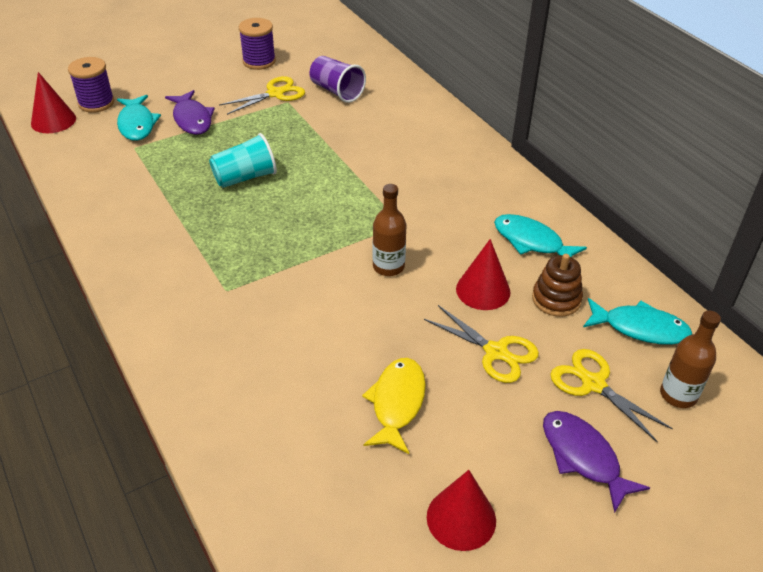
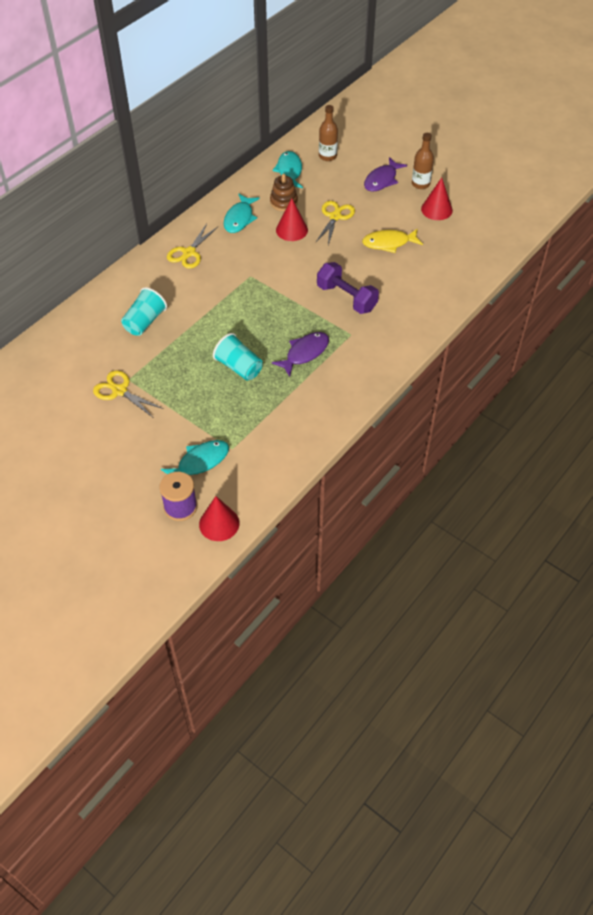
camera: 110 degrees left, 10 degrees up
purple fish [165,90,215,135] -> purple fish moved to [272,332,329,377]
purple spool [239,18,276,70] -> none
purple cup [309,56,366,103] -> none
brown bottle [373,184,407,276] -> brown bottle moved to [412,133,434,189]
yellow scissors [550,349,673,443] -> yellow scissors moved to [167,224,218,269]
none -> turquoise cup [121,287,167,336]
none -> purple dumbbell [317,262,379,314]

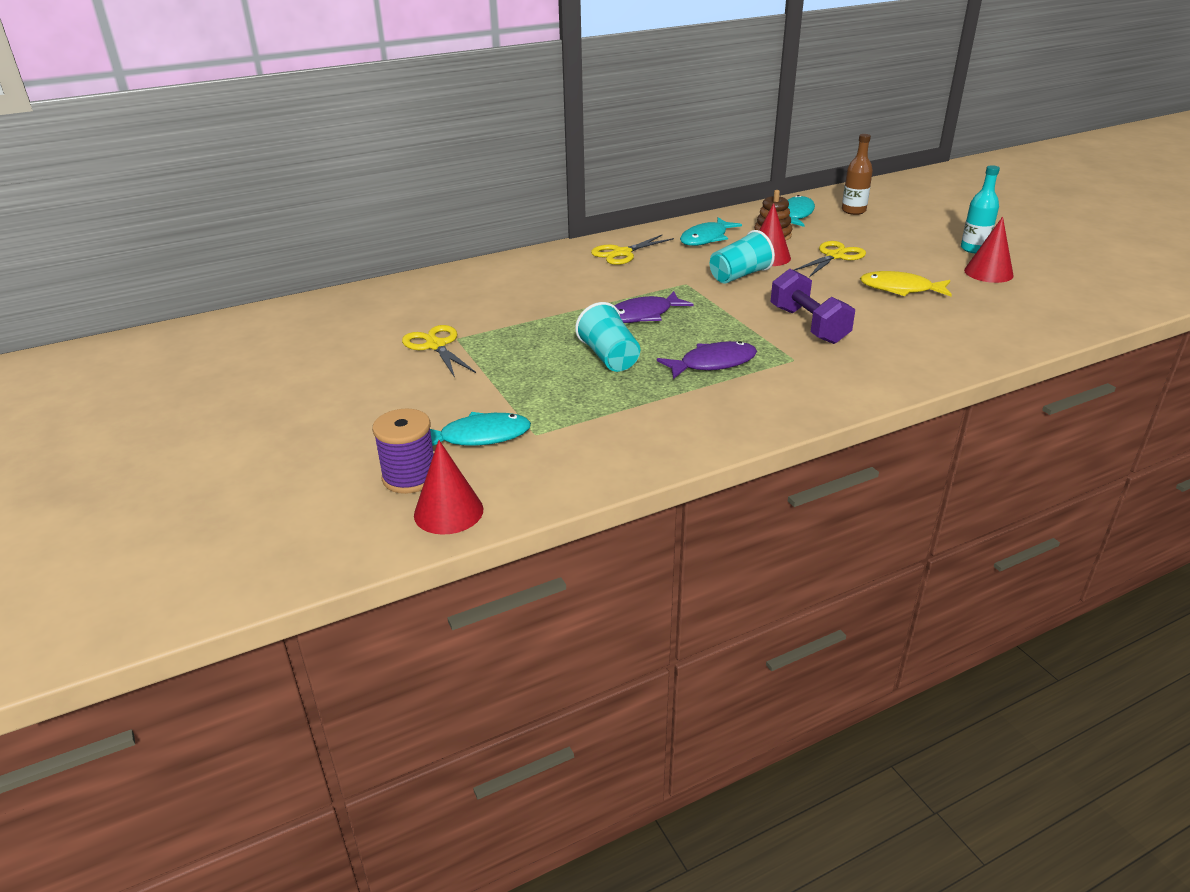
camera: 25 degrees right, 20 degrees down
turquoise cup [121,287,167,336] -> turquoise cup moved to [710,230,775,284]
purple fish [364,157,407,192] -> purple fish moved to [614,291,694,323]
brown bottle [412,133,434,189] -> turquoise bottle [961,165,1000,254]

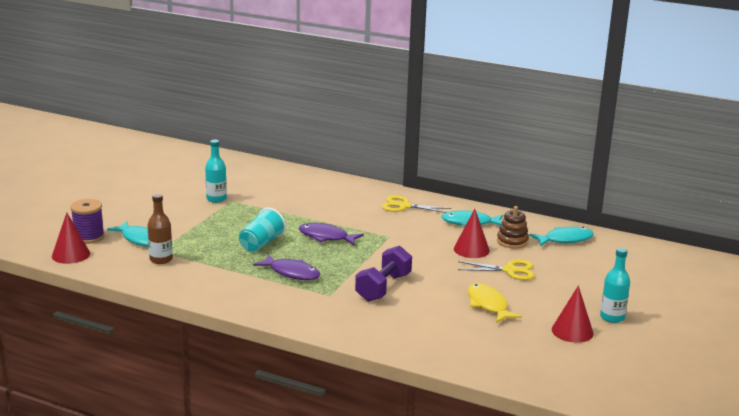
camera: 50 degrees right, 10 degrees down
yellow scissors [402,325,476,377] -> turquoise bottle [205,140,227,203]
turquoise cup [710,230,775,284] -> none
brown bottle [842,134,873,215] -> brown bottle moved to [147,194,173,264]

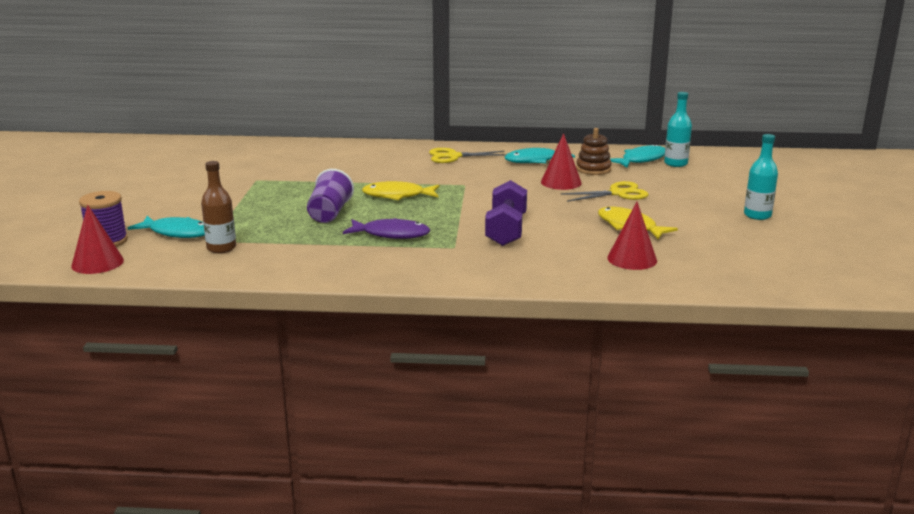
camera: 20 degrees left, 0 degrees up
turquoise bottle [205,140,227,203] -> turquoise bottle moved to [664,92,692,167]
turquoise cup [239,208,286,252] -> purple cup [307,169,354,223]
purple fish [299,223,364,245] -> yellow fish [362,181,439,200]
red cone [552,286,594,343] -> red cone moved to [607,202,657,270]

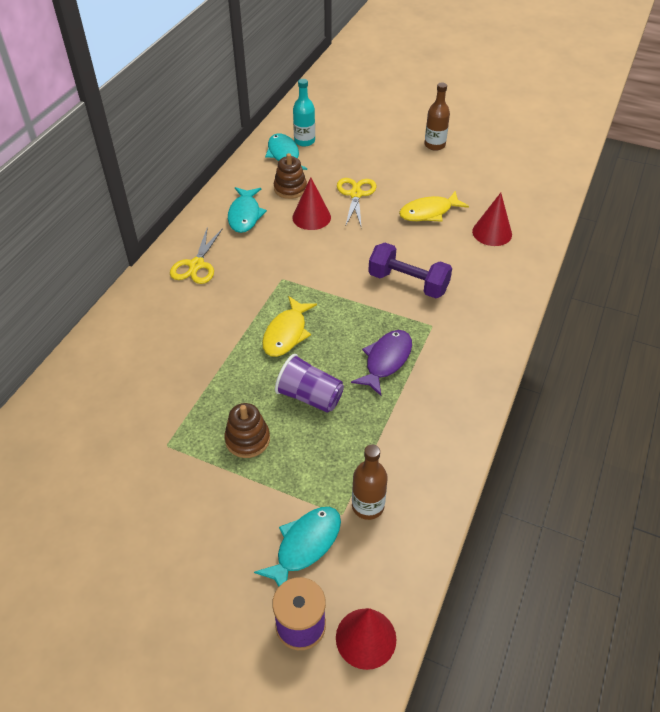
camera: 70 degrees left, 25 degrees up
turquoise bottle [744,134,778,220] -> brown bottle [425,82,450,151]
none -> brown stacking toy [224,403,270,458]

